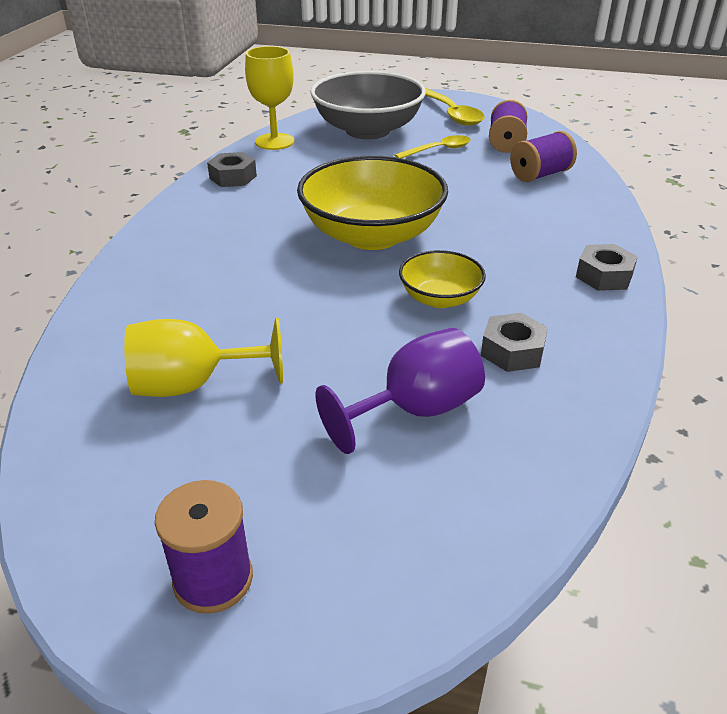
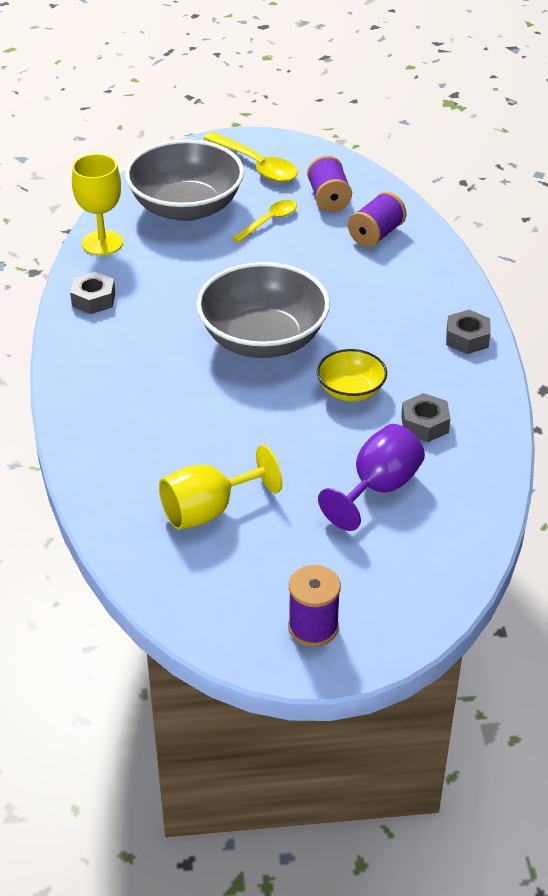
camera: 20 degrees left, 5 degrees up
yellow bowl [297,156,448,250] -> grey bowl [196,262,330,358]

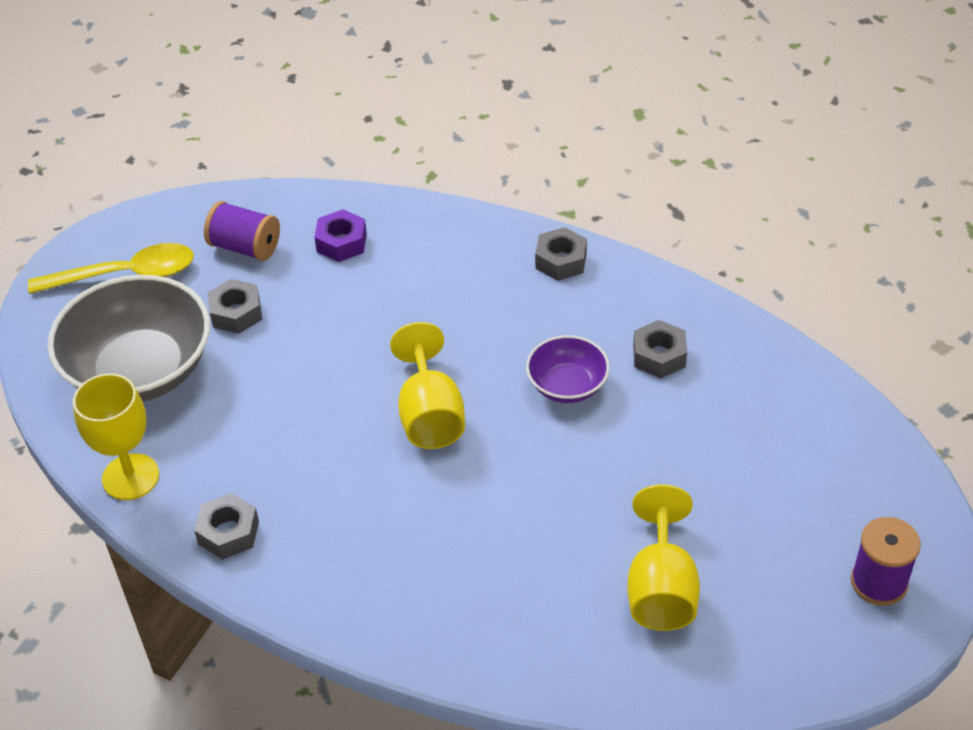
camera: 55 degrees left, 5 degrees up
grey bowl [196,262,330,358] -> yellow goblet [390,322,465,449]
yellow spoon [233,200,297,242] -> grey nut [208,279,262,334]
yellow bowl [317,349,387,401] -> purple bowl [526,335,610,403]
purple goblet [318,424,425,531] -> none
purple spool [348,192,407,247] -> purple nut [314,209,367,262]

